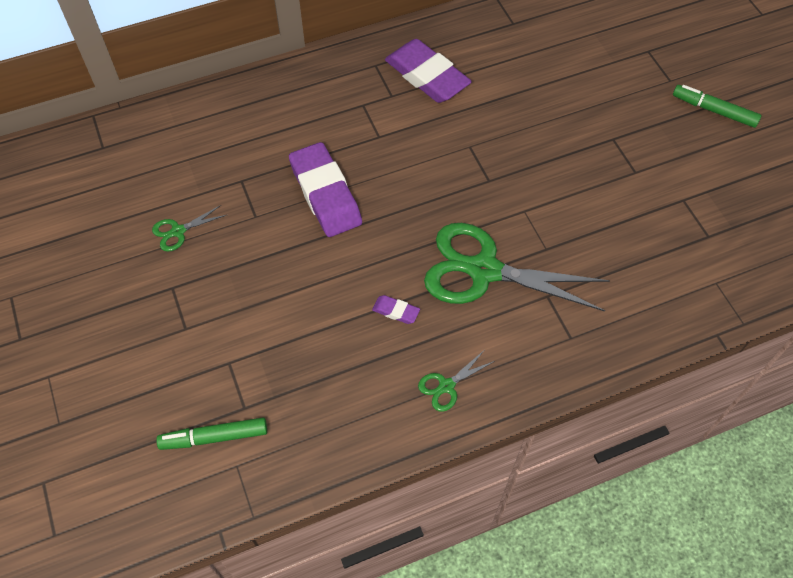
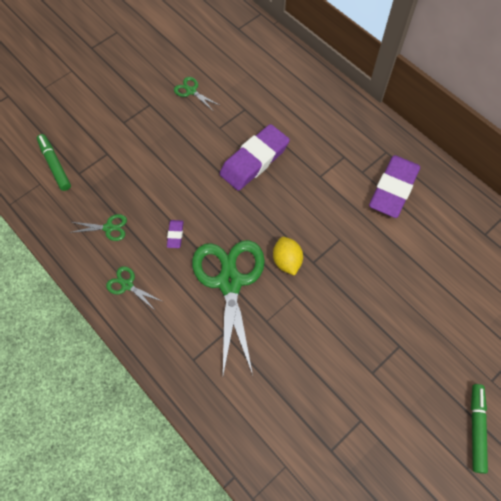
camera: 70 degrees right, 5 degrees up
none -> green scissors [69,214,127,241]
none -> yellow lemon [273,237,303,276]

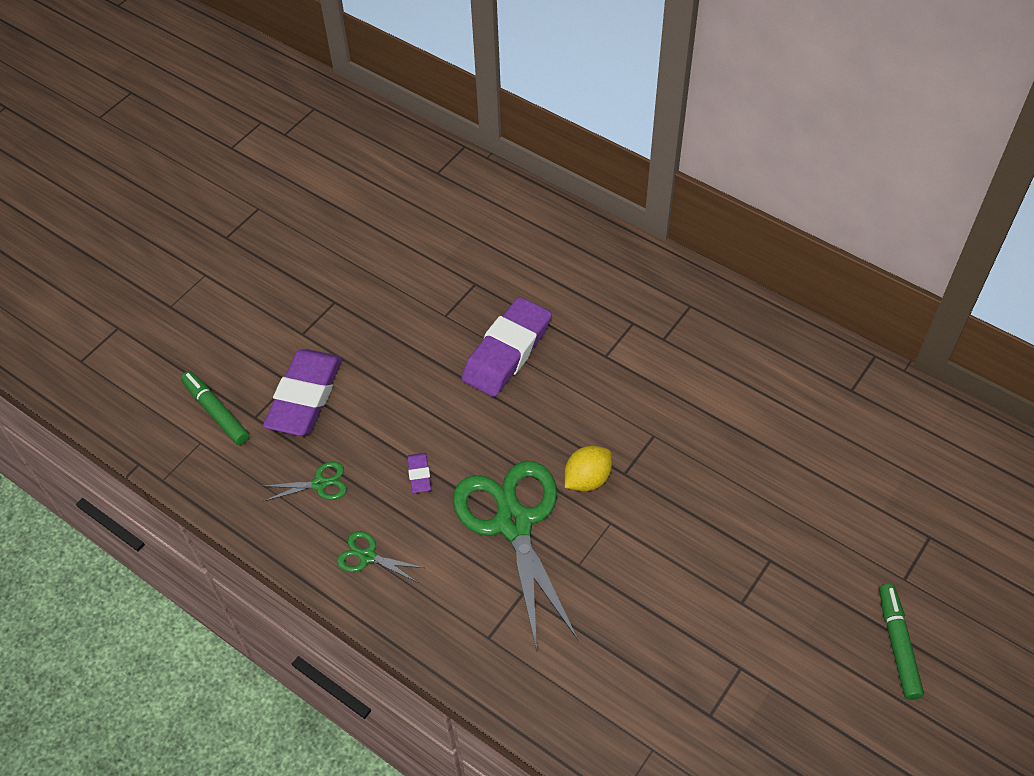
camera: 10 degrees left, 10 degrees down
green scissors [174,77,221,111] -> none
yellow lemon [273,237,303,276] -> yellow lemon turned 75 degrees clockwise [565,446,612,491]
purple eraser [369,155,420,218] -> purple eraser moved to [263,349,343,436]

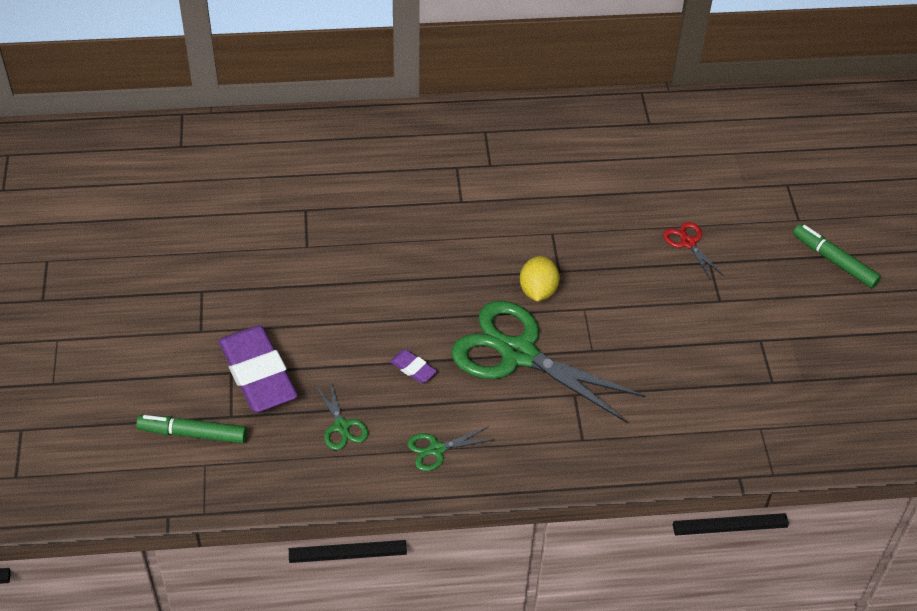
camera: 45 degrees left, 5 degrees down
green scissors [262,462,347,501] -> green scissors turned 120 degrees clockwise [315,379,368,450]
purple eraser [461,297,552,397] -> none
none -> red scissors [663,222,724,280]

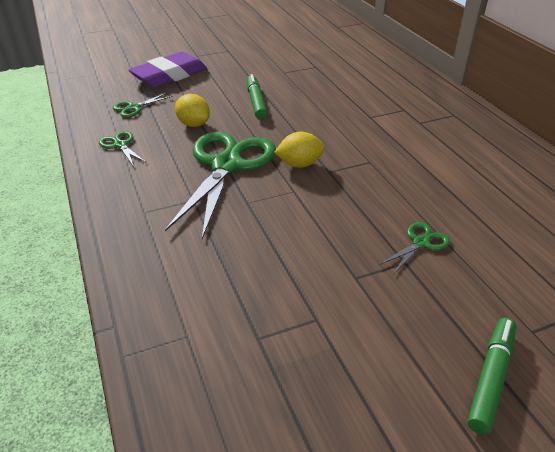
camera: 75 degrees right, 10 degrees down
green marker [136,415,247,443] -> green marker moved to [247,74,268,120]
purple eraser [390,349,437,383] -> yellow lemon [175,94,210,127]
red scissors [663,222,724,280] -> green scissors [379,222,450,275]

